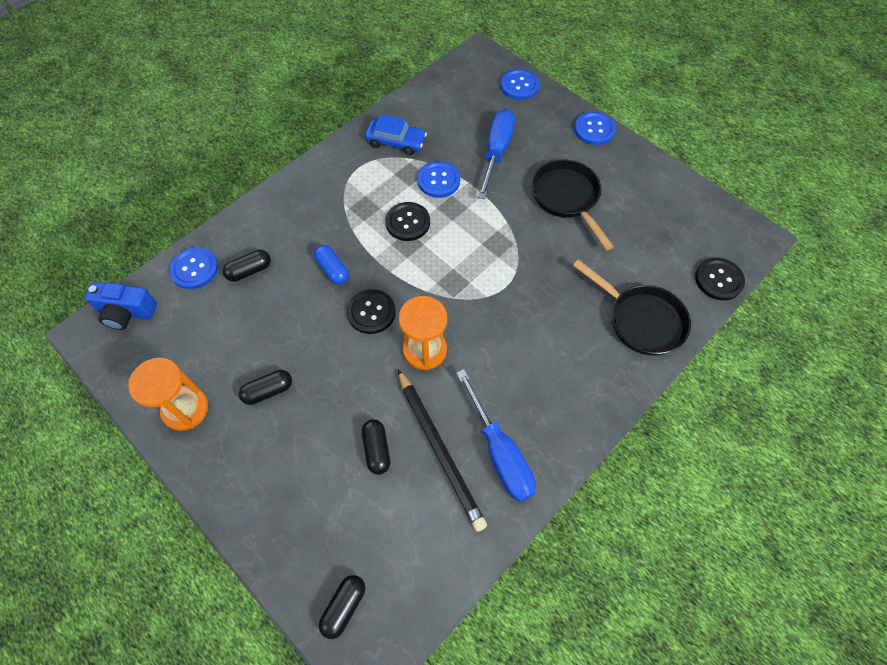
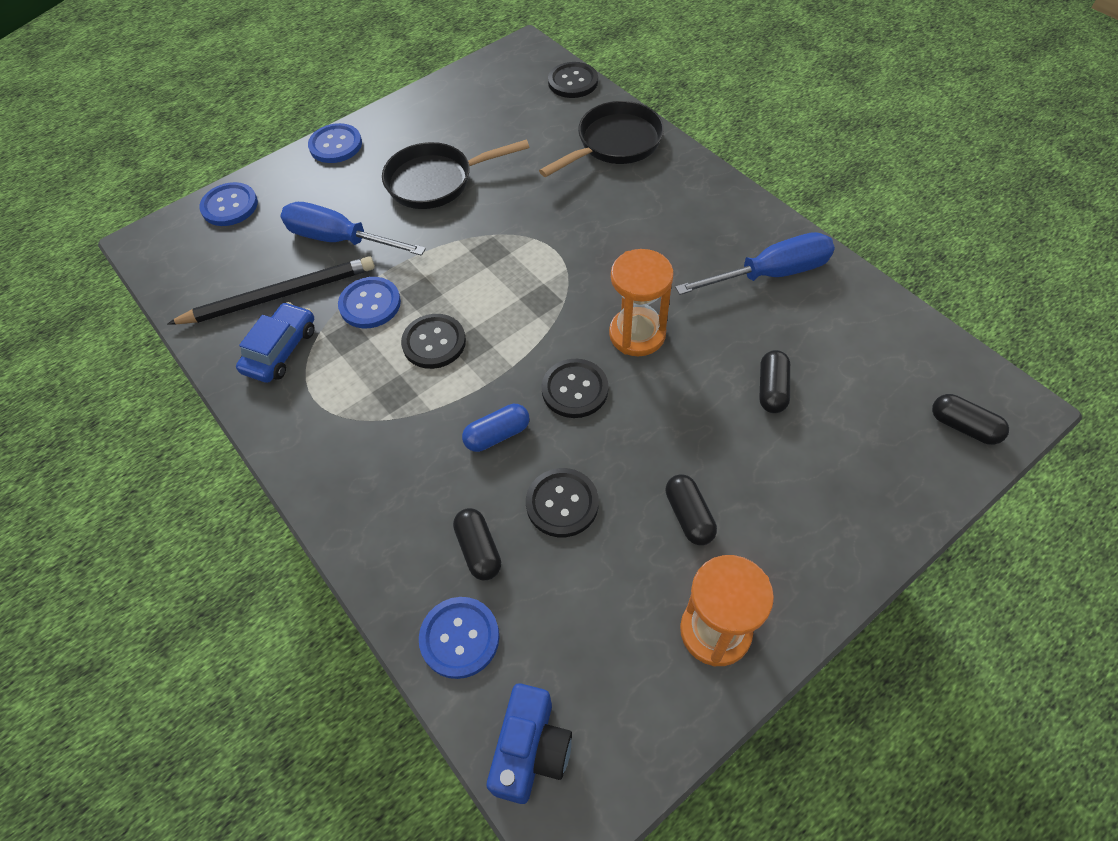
camera: 80 degrees left, 5 degrees down
black capsule [362,419,390,475] -> black capsule turned 75 degrees counterclockwise [759,350,790,413]
black pencil [398,369,487,532] -> black pencil moved to [167,256,375,325]
none -> black button [526,468,599,537]

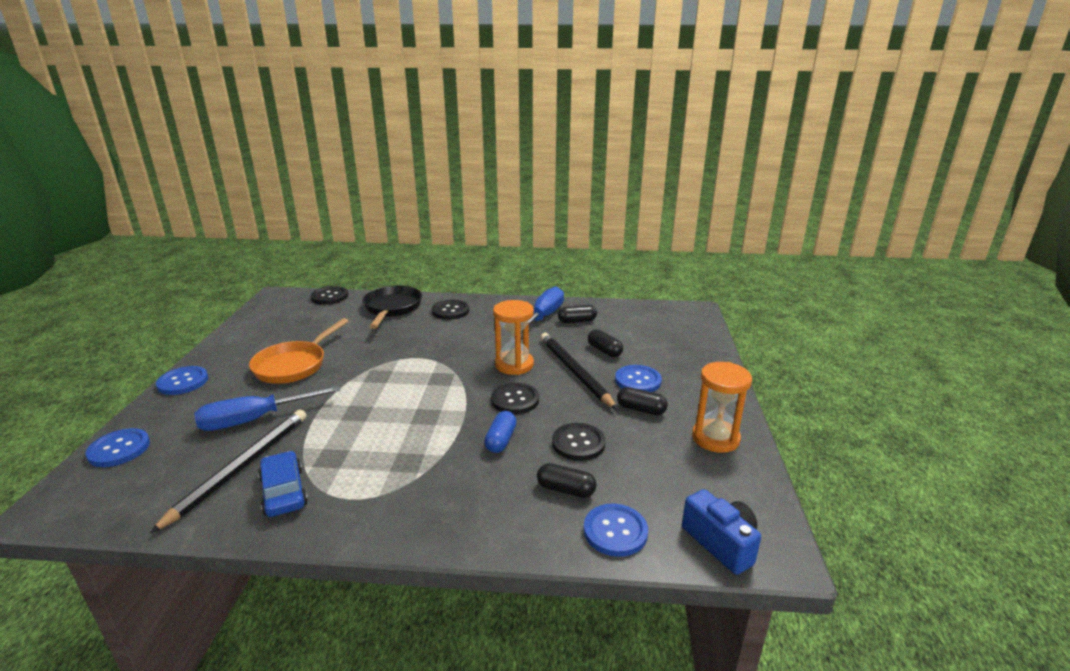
camera: 50 degrees left, 30 degrees down
blue button [338,277,401,328] -> blue button moved to [615,365,662,392]
black pan [382,139,529,209] -> orange pan [249,318,349,384]
black button [401,314,466,369] -> black button moved to [432,300,469,320]
black capsule [932,394,1009,445] -> black capsule moved to [558,305,597,323]
none -> black pencil [540,333,618,410]

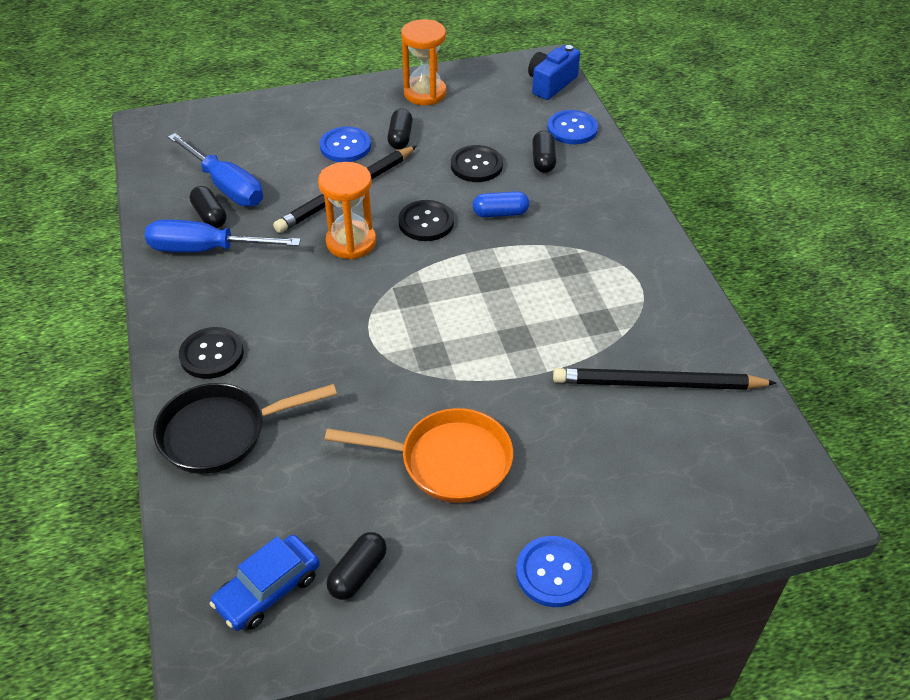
camera: 110 degrees left, 20 degrees up
blue button [85,428,150,467] -> none
blue screwdriver [194,385,341,431] -> blue screwdriver moved to [168,133,263,206]
blue car [258,451,308,517] -> blue car moved to [210,535,320,631]
black button [311,286,348,305] -> none
black capsule [588,329,623,357] -> black capsule moved to [327,532,387,600]

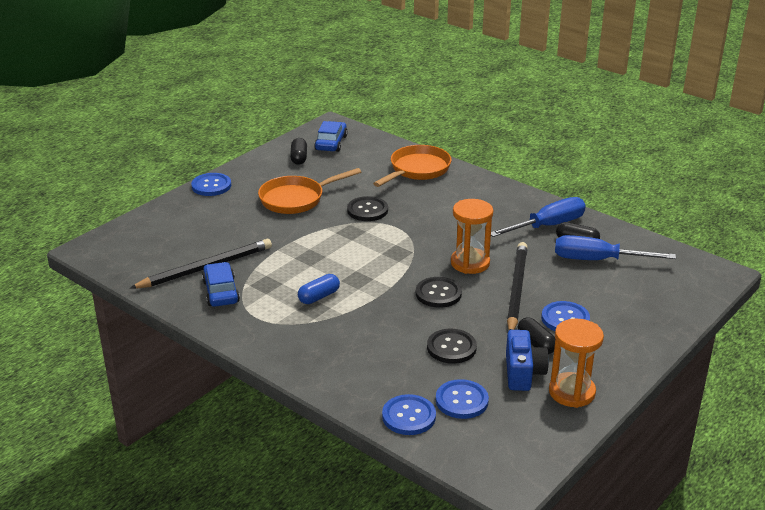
camera: 145 degrees right, 15 degrees down
black pan [153,383,337,474] -> orange pan [373,145,452,187]
black button [179,327,244,379] -> black button moved to [347,196,388,221]
blue capsule [473,191,529,218] -> blue capsule moved to [298,274,340,304]
blue camera [528,45,580,100] -> blue camera moved to [506,330,549,391]
black capsule [532,131,556,173] -> none
none -> blue car [202,262,240,307]
none -> blue button [436,379,489,419]

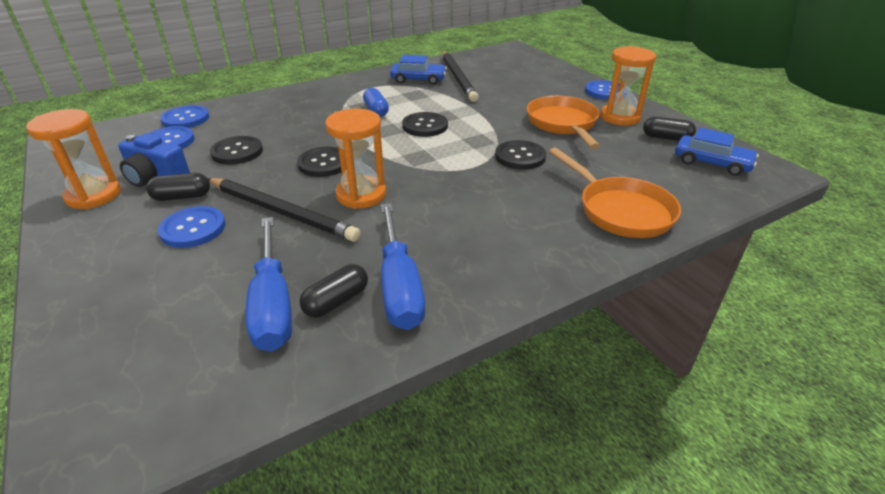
camera: 110 degrees right, 5 degrees up
blue screwdriver [555,235,676,260] -> blue screwdriver turned 135 degrees clockwise [246,217,292,351]
none -> black button [402,112,448,137]
none -> orange hourglass [600,46,656,126]

